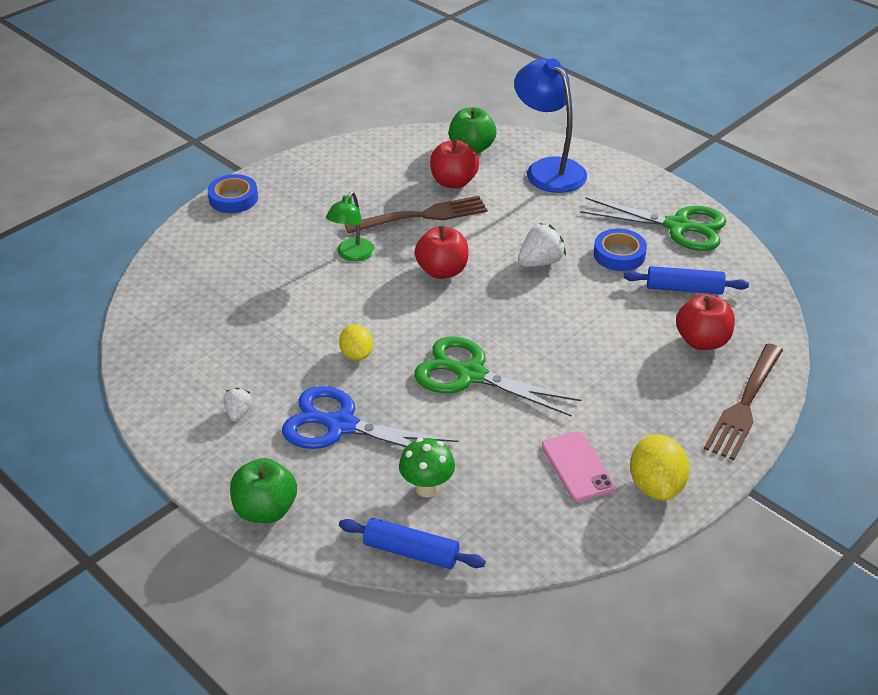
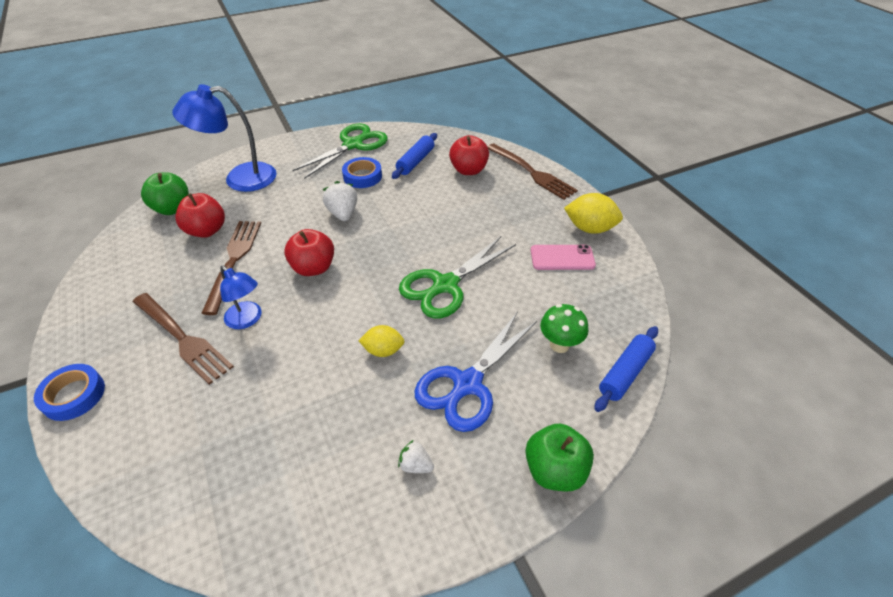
camera: 70 degrees left, 5 degrees up
green lamp [326,192,375,261] -> blue lamp [220,265,262,329]
none -> brown fork [133,293,234,385]

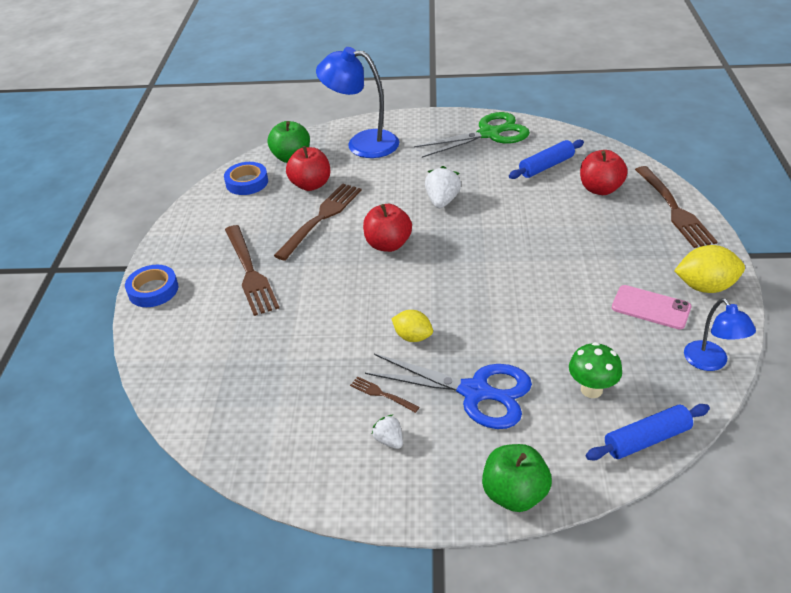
camera: 30 degrees right, 5 degrees down
blue lamp [220,265,262,329] -> blue lamp moved to [684,298,756,371]
blue tape [342,157,382,188] -> blue tape moved to [224,162,268,195]
green scissors [399,236,516,319] -> none
blue scissors [414,312,537,432] -> blue scissors turned 135 degrees counterclockwise [365,354,532,429]
yellow lemon [564,193,623,234] -> yellow lemon turned 45 degrees counterclockwise [674,245,745,293]
none -> brown fork [350,377,420,413]

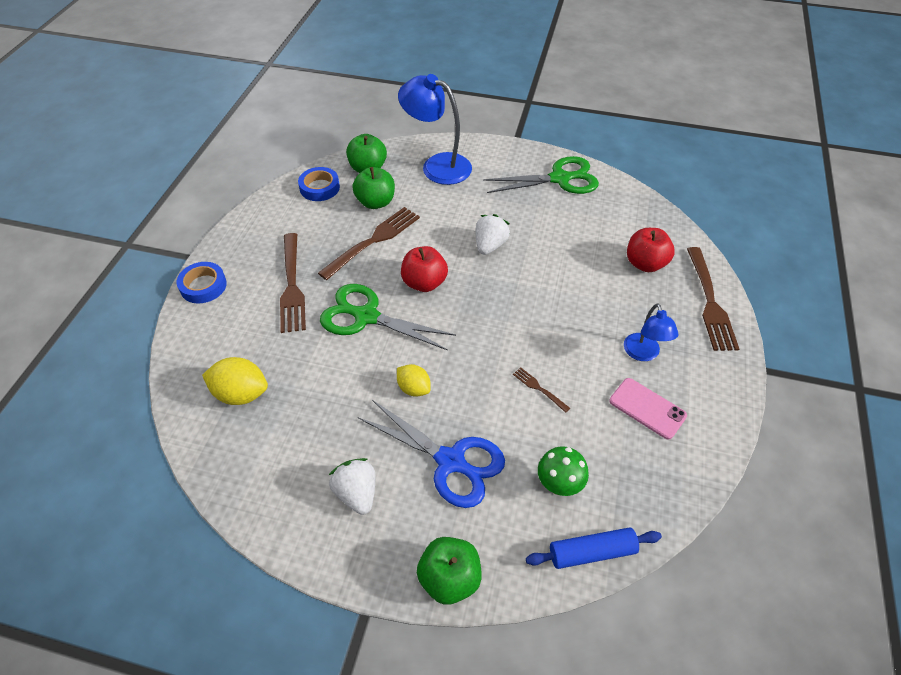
camera: 10 degrees right, 10 degrees up
red apple [286,146,330,191] -> green apple [352,167,395,209]
brown fork [350,377,420,413] -> brown fork moved to [513,367,570,413]
white strawberry [371,414,403,449] -> white strawberry [329,458,375,515], size x1.68
blue rolling pin [509,140,584,179] -> none
yellow lemon [674,245,745,293] -> yellow lemon moved to [202,357,268,405]
blue lamp [684,298,756,371] -> blue lamp moved to [624,303,678,361]
none -> green scissors [320,284,456,351]

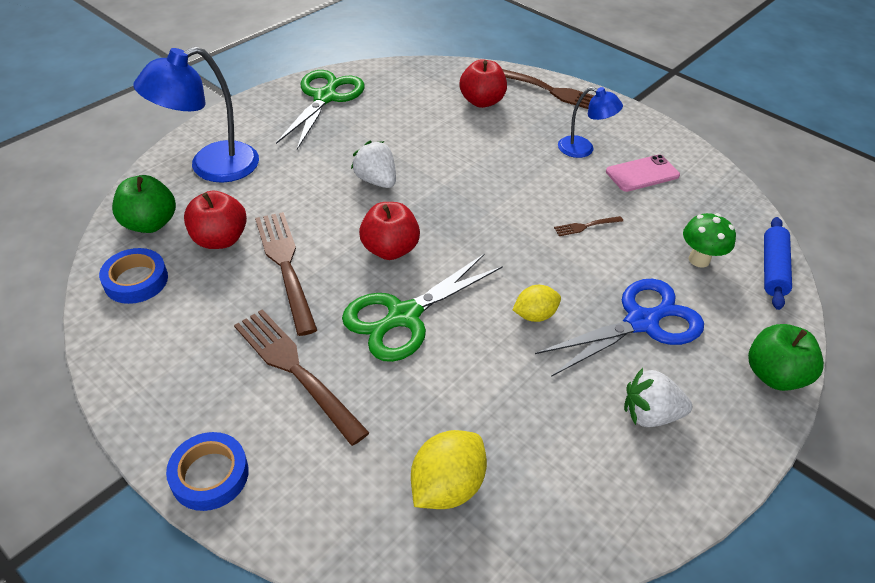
camera: 65 degrees left, 5 degrees down
brown fork [280,233,306,333] -> brown fork turned 150 degrees counterclockwise [234,309,370,446]
green apple [352,167,395,209] -> red apple [184,191,247,249]

